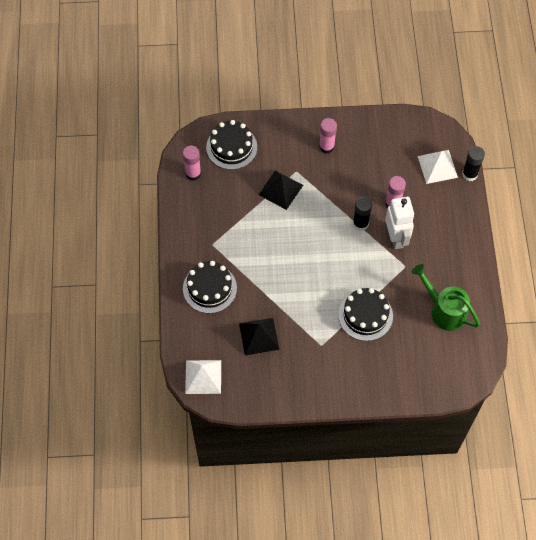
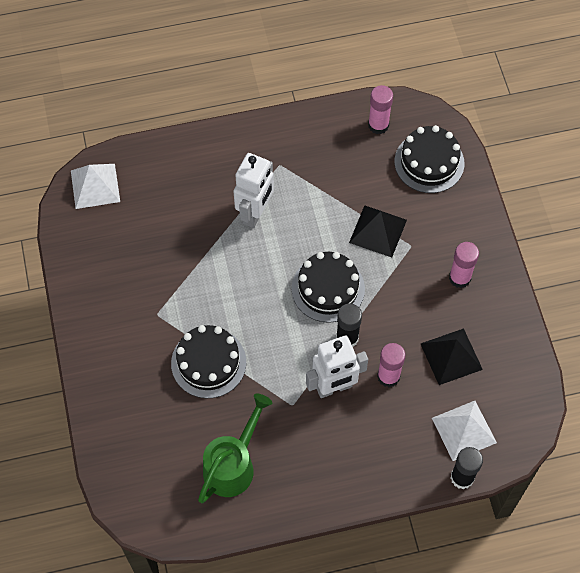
camera: 80 degrees right, 0 degrees up
black cake [183,261,237,314] -> black cake moved to [292,252,365,323]
black pyramid [239,318,280,355] -> black pyramid moved to [421,328,483,385]
none -> white robot [234,153,274,228]

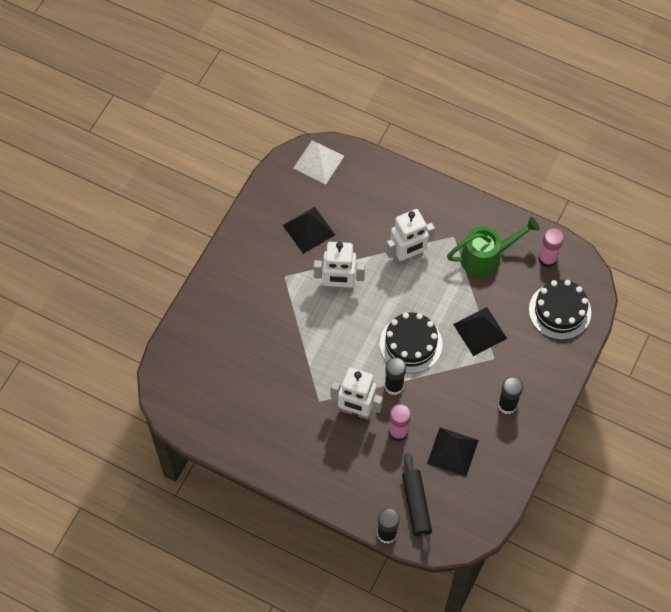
camera: 40 degrees right, 0 degrees up
black cake [171,325,246,398] -> none
green watering can [198,393,272,503] -> green watering can moved to [447,217,540,277]
white pyramid [432,401,497,461] -> black rolling pin [402,452,432,554]
pink glue stick [449,242,479,288] -> black glue stick [498,377,523,414]
none -> black pyramid [283,207,335,254]
none -> white robot [314,242,365,292]

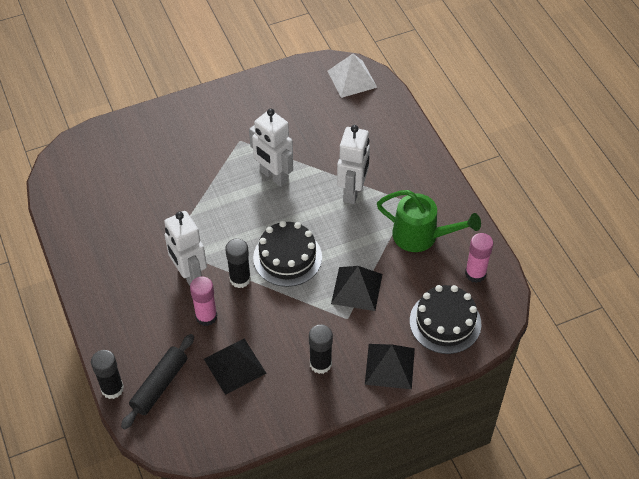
camera: 40 degrees right, 10 degrees down
black pyramid [283,207,335,254] -> black pyramid moved to [365,344,415,389]
white robot [386,209,435,266] -> white robot turned 90 degrees counterclockwise [337,125,370,204]

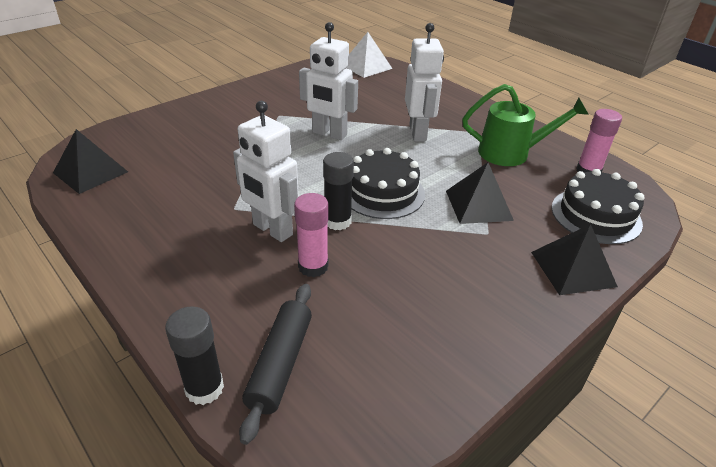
camera: 20 degrees left, 15 degrees down
black pyramid [204,339,266,395] -> black pyramid moved to [53,129,128,194]
black glue stick [309,324,333,374] -> none

